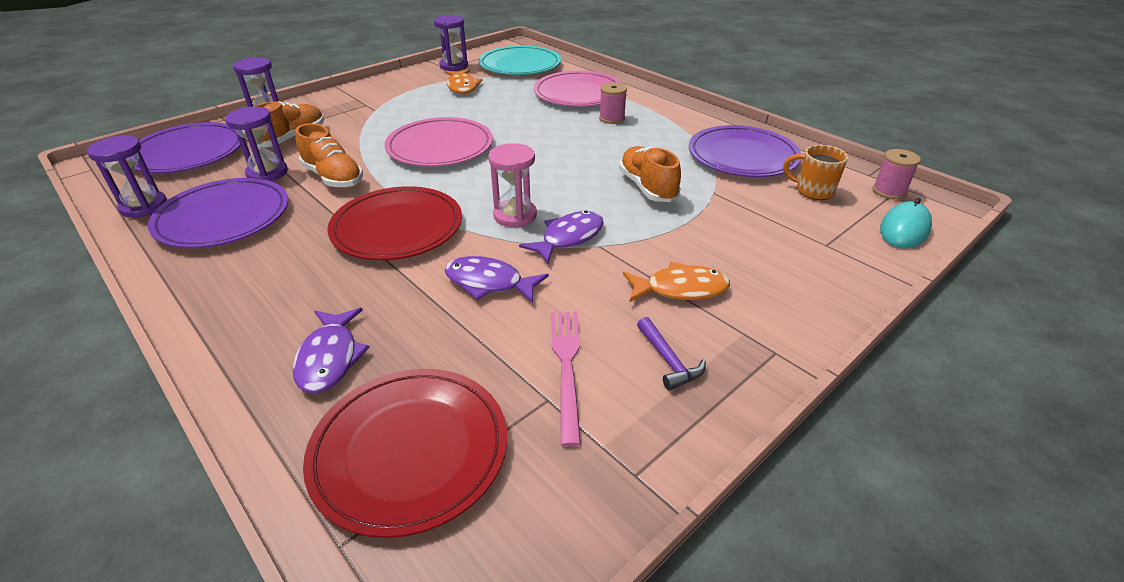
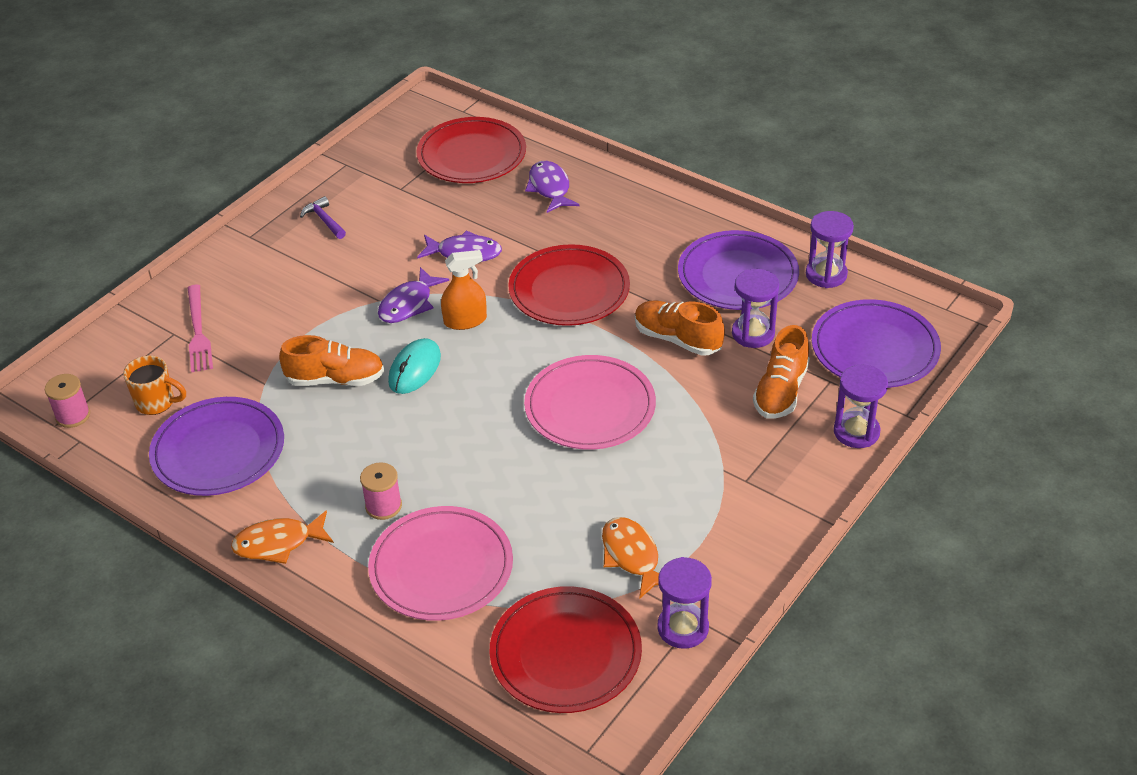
camera: 170 degrees right, 5 degrees up
turquoise plate [479,45,561,75] -> red plate [489,586,642,713]
pink hourglass [488,143,537,227] -> orange spray bottle [441,250,487,330]
pink fork [551,312,581,447] -> pink fork moved to [188,285,213,372]
orange shoe [619,146,681,202] -> orange shoe turned 60 degrees counterclockwise [279,335,384,386]
orange fish [623,262,730,302] -> orange fish moved to [231,510,334,564]
turquoise mouse [880,198,932,248] -> turquoise mouse moved to [388,338,441,394]

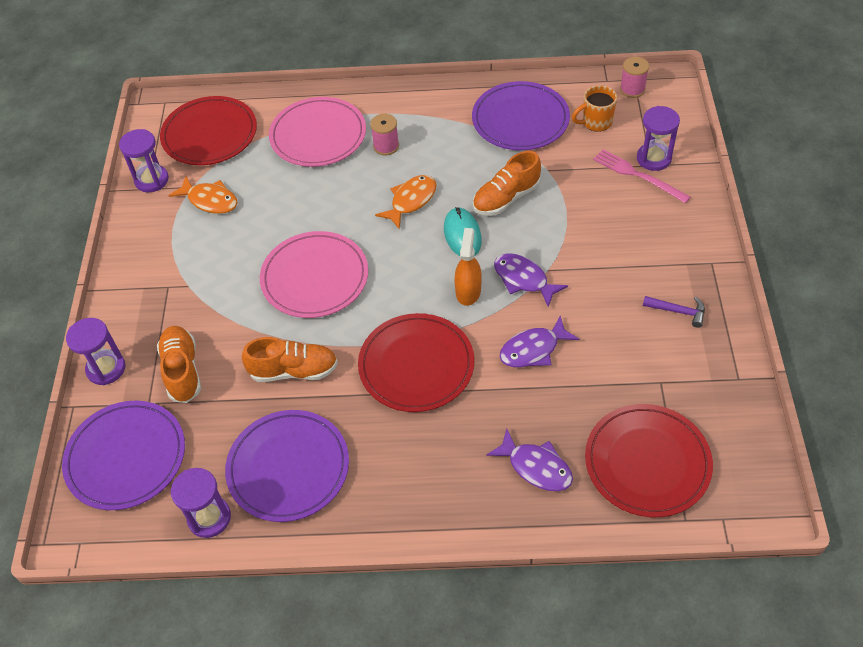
camera: 145 degrees right, 10 degrees up
orange fish [231,510,334,564] -> orange fish moved to [375,175,437,229]
purple fish [378,267,449,323] -> purple fish turned 45 degrees counterclockwise [494,253,568,307]
orange spray bottle [441,250,487,330] -> orange spray bottle turned 150 degrees clockwise [454,228,482,306]
purple hourglass [732,269,779,348] -> purple hourglass moved to [637,106,680,171]

